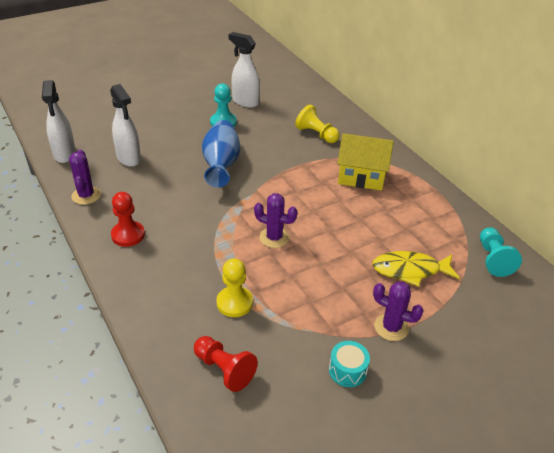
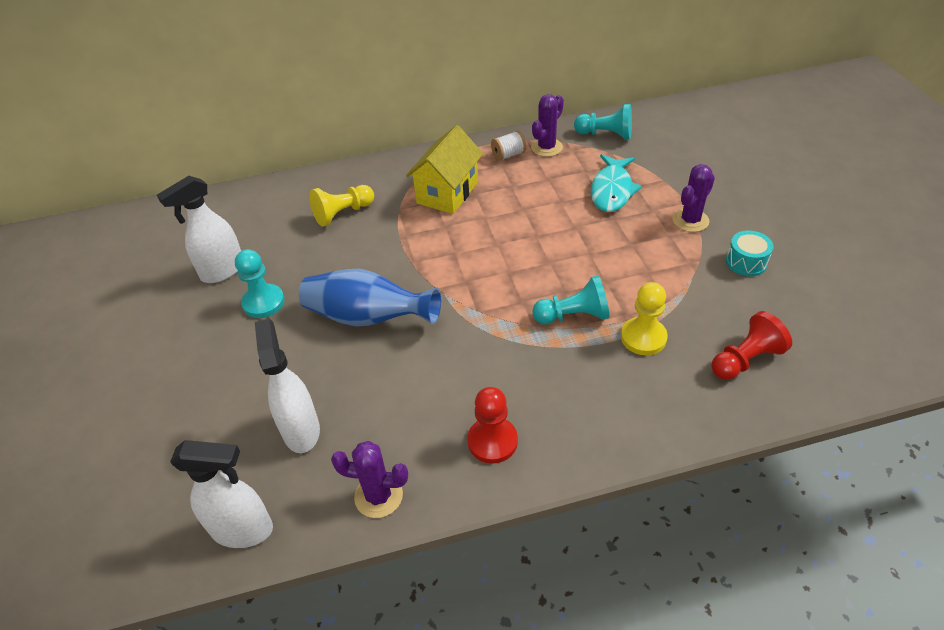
camera: 70 degrees left, 5 degrees up
white spray bottle [110,84,141,167] -> white spray bottle turned 90 degrees counterclockwise [255,319,320,453]
purple cactus [254,193,298,248] -> purple cactus moved to [531,94,564,157]
yellow fish [372,251,460,287] -> turquoise fish [591,154,642,212]
none -> white spool [491,131,526,161]
none -> turquoise pawn [532,275,609,324]

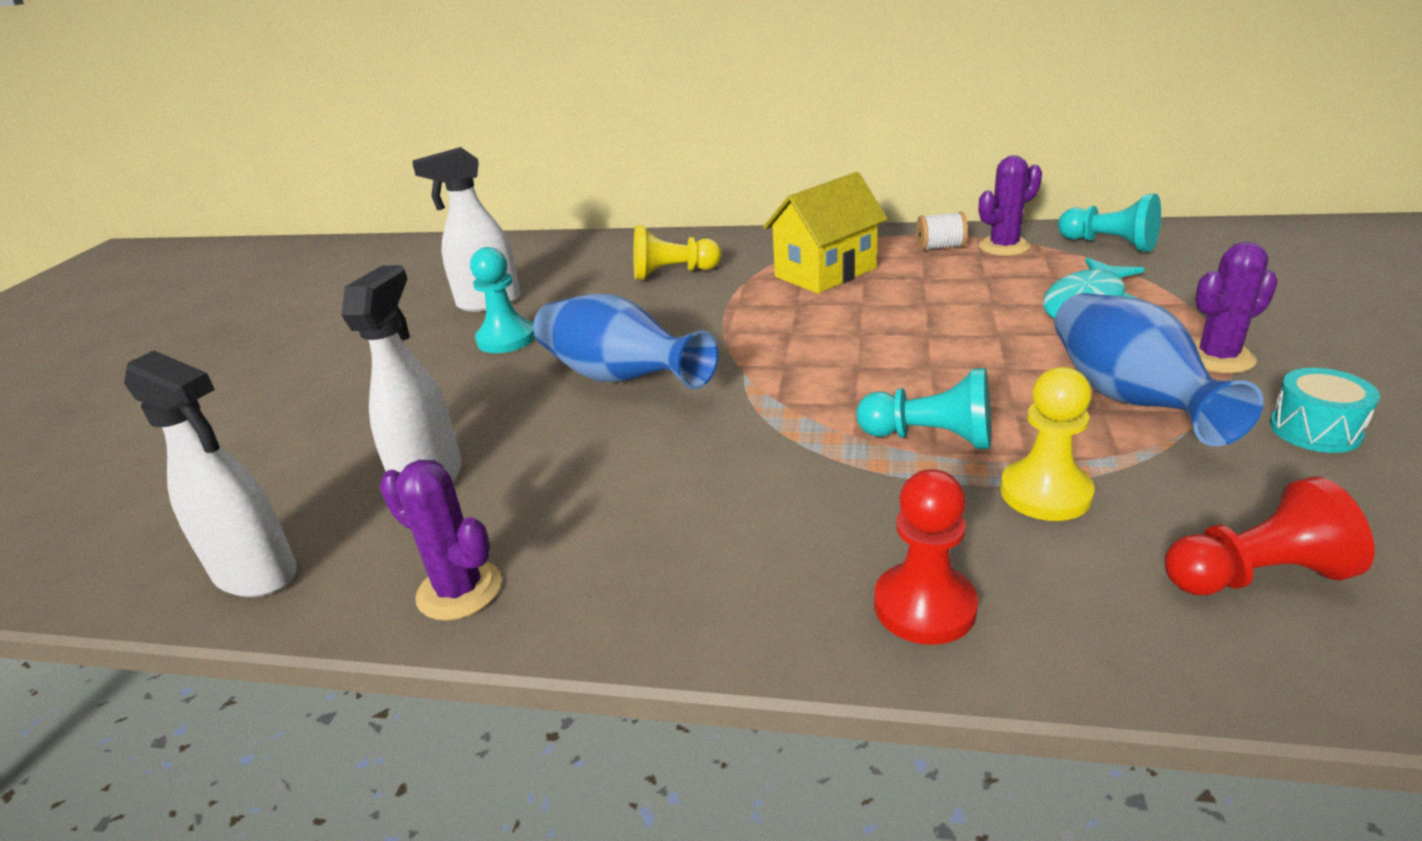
camera: 25 degrees right, 15 degrees down
red pawn [467,387,518,464] -> red pawn moved to [874,469,978,645]
none -> blue vase [1054,293,1264,446]

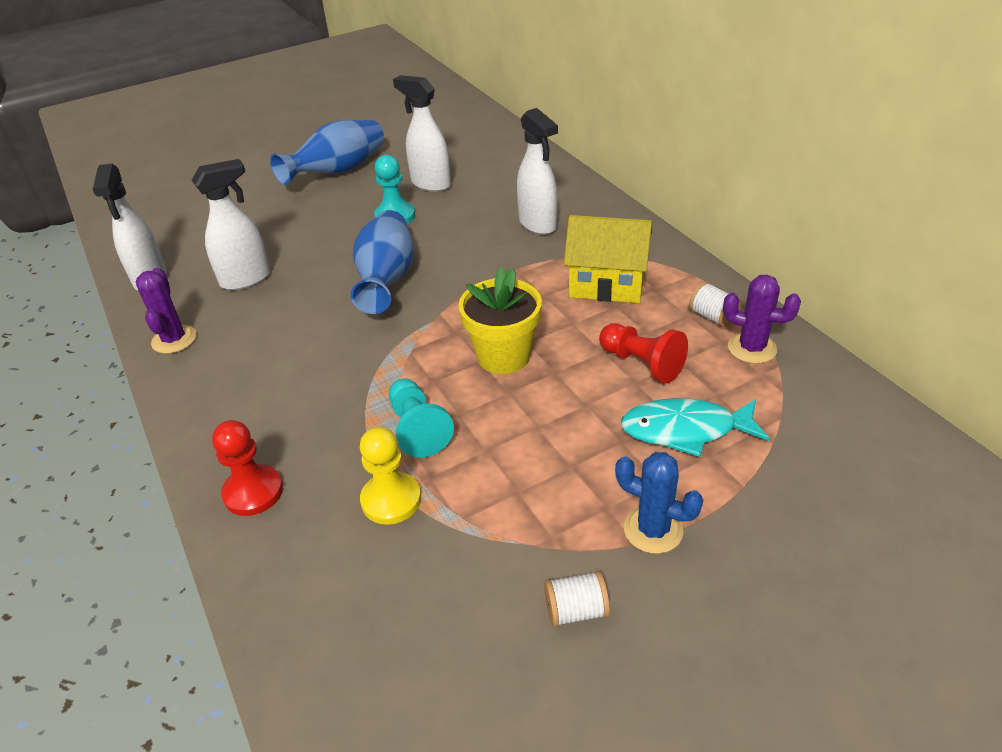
camera: 50 degrees right, 10 degrees up
yellow pawn [633,225,721,280] -> white spray bottle [517,108,558,235]
blue vase [1054,293,1264,446] -> blue vase moved to [270,120,384,185]
turquoise pawn [1058,194,1161,252] -> none
red pawn [1165,476,1374,595] -> red pawn moved to [599,323,688,383]
purple cactus [1194,242,1278,373] -> blue cactus [615,452,703,554]
turquoise drum [1270,368,1380,453] -> white spool [544,571,610,627]
none -> yellow flower pot [459,267,542,374]

